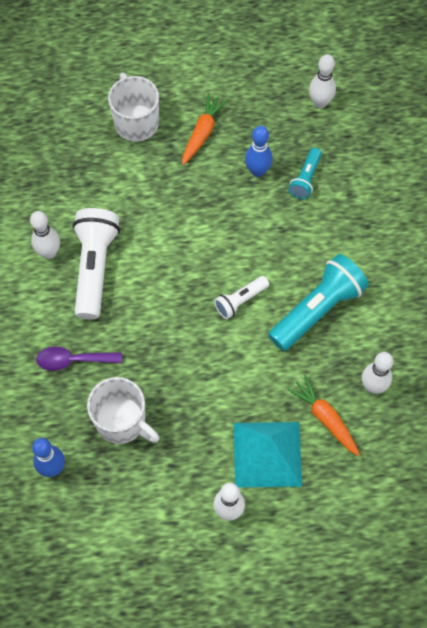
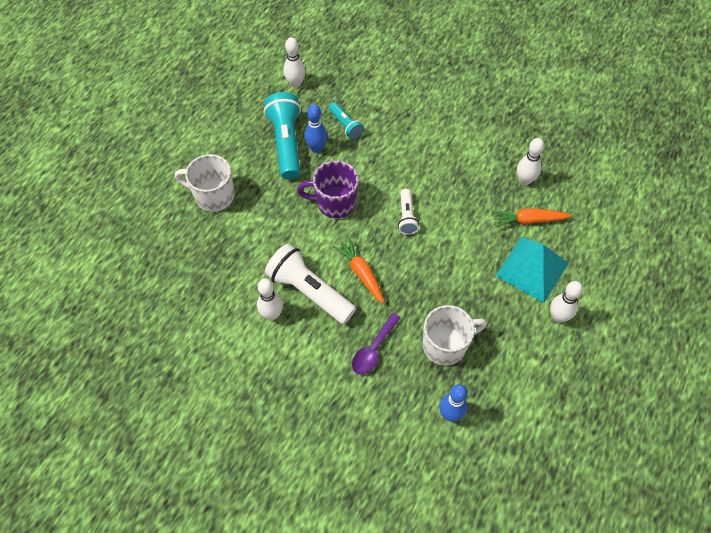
camera: 55 degrees left, 5 degrees down
orange carrot [182,93,228,165] -> orange carrot moved to [333,237,384,303]
turquoise flashlight [268,254,369,351] -> turquoise flashlight moved to [263,92,301,179]
none -> purple mug [297,161,359,218]

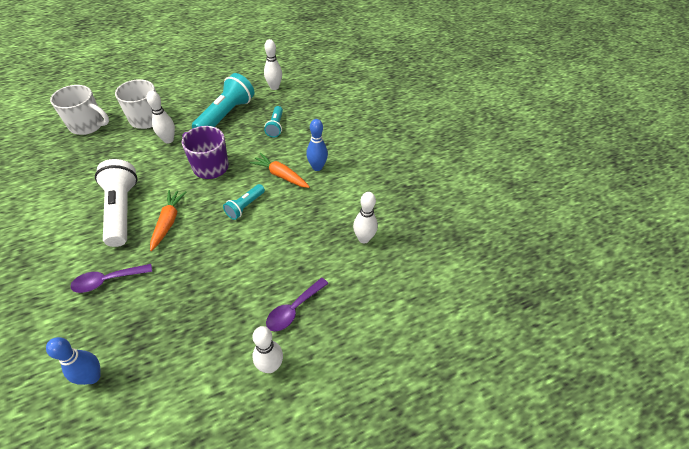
camera: 35 degrees right, 10 degrees down
white bowling pin [257,279,283,320] -> white bowling pin moved to [146,91,175,143]
blue bowling pin [304,104,327,153] -> blue bowling pin moved to [306,119,328,171]
white flashlight [398,189,419,235] -> turquoise flashlight [223,184,265,220]
white mug [423,305,487,366] -> white mug moved to [50,85,109,135]
orange carrot [493,208,571,227] -> orange carrot moved to [250,153,310,188]
turquoise pyramid [495,237,569,303] -> purple spoon [266,278,328,331]

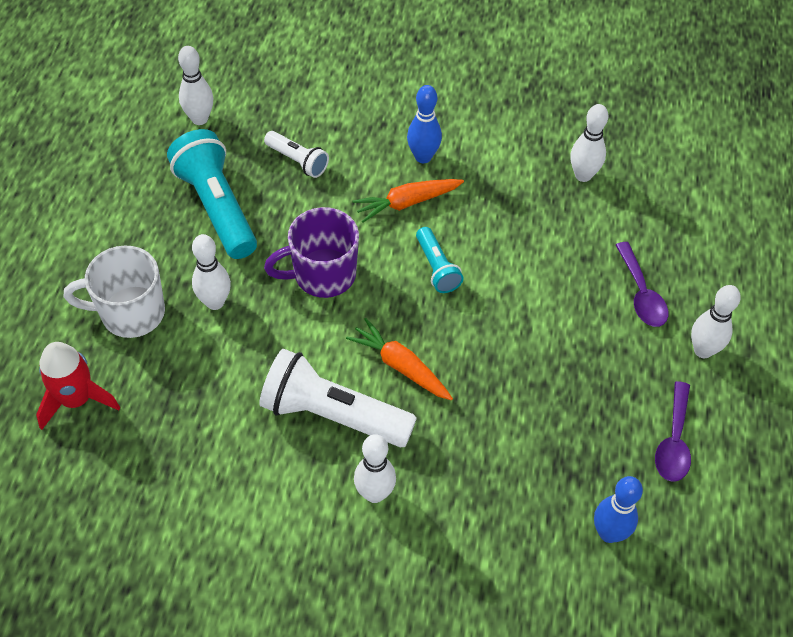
camera: 55 degrees left, 5 degrees up
white mug [50,85,109,135] -> red rocket [36,342,120,430]
purple spoon [70,264,152,293] -> purple spoon moved to [655,381,691,482]
turquoise flashlight [264,106,283,138] -> white flashlight [264,131,329,178]
none -> white bowling pin [354,434,396,503]

